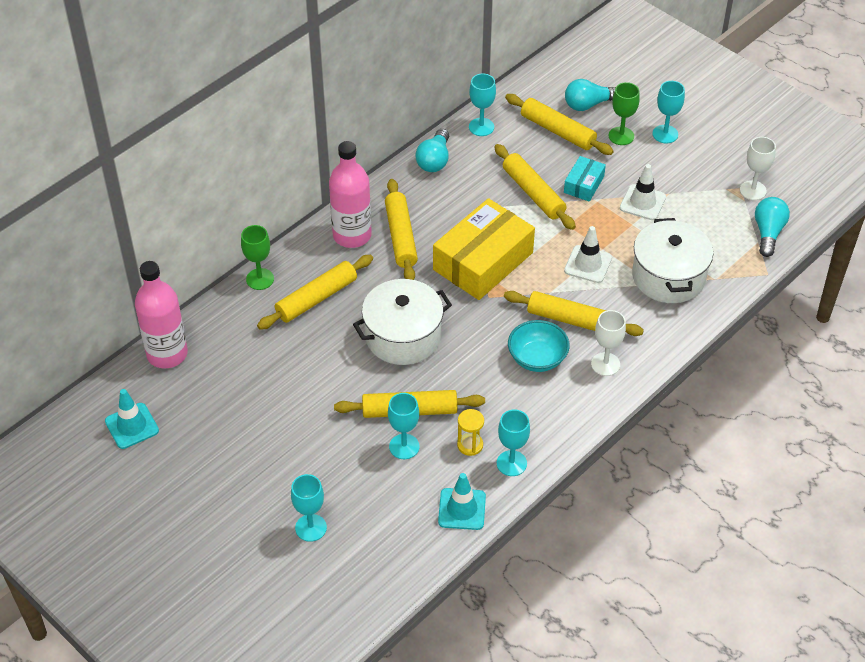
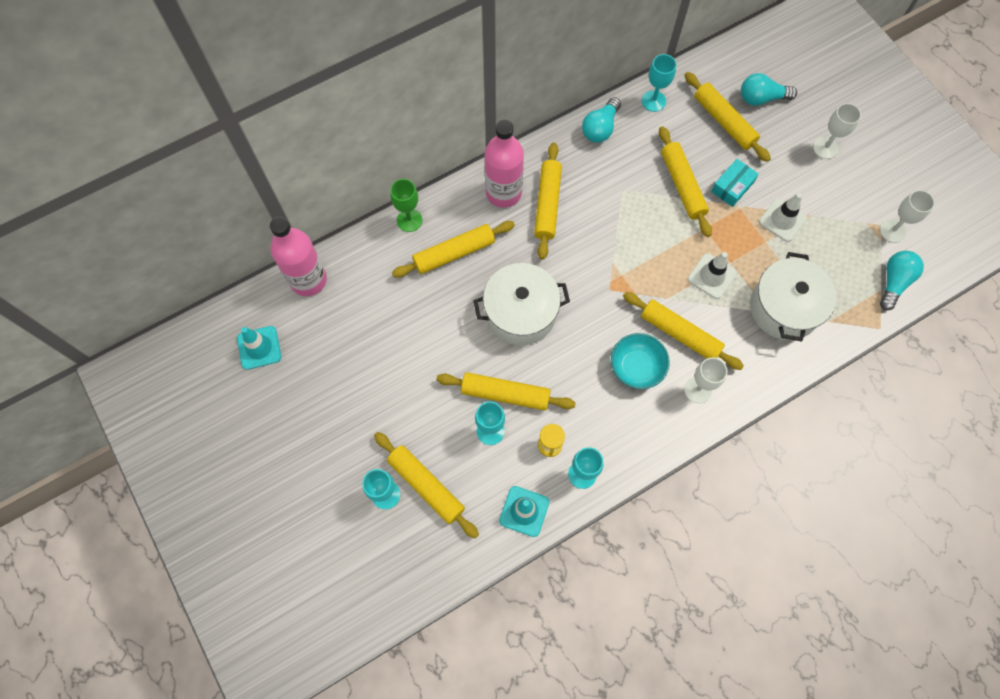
camera: 15 degrees right, 20 degrees up
yellow box [433,198,535,300] -> none
green goblet [609,82,640,145] -> none
turquoise goblet [652,81,685,143] -> white goblet [813,103,861,159]
none -> yellow rolling pin [374,432,479,538]

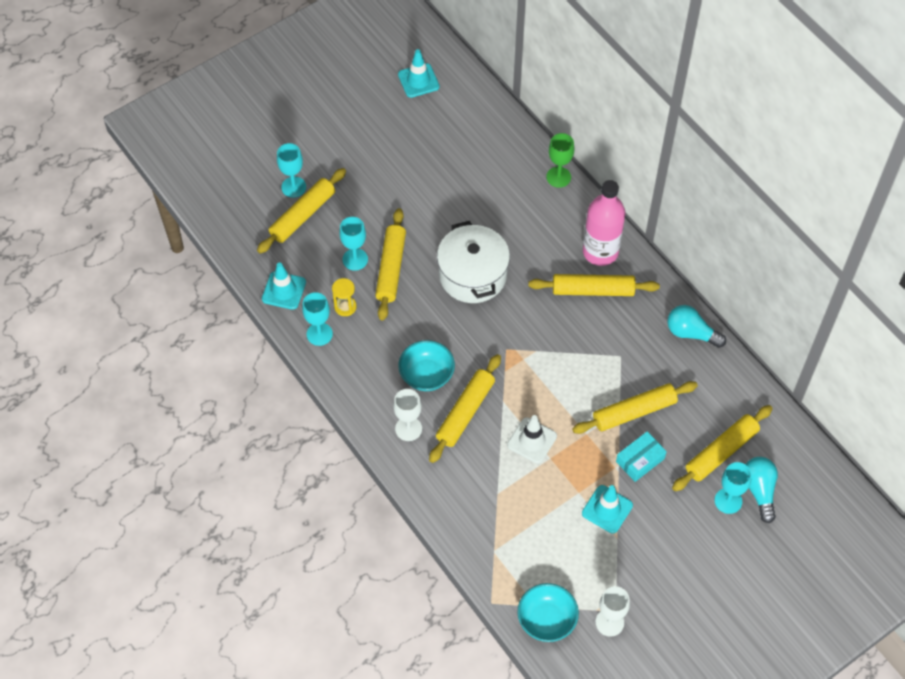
camera: 85 degrees right, 10 degrees down
pink bottle [270,217,327,296] -> none
yellow rolling pin [392,221,515,278] -> none
turquoise goblet [642,54,676,112] -> turquoise goblet moved to [714,462,752,514]
turquoise box [711,159,759,207] -> turquoise box turned 75 degrees counterclockwise [616,432,667,482]
white pot [750,252,836,341] -> none
white traffic cone [759,193,807,242] -> turquoise traffic cone [582,485,633,533]
white goblet [813,103,861,159] -> none
turquoise light bulb [880,251,924,311] -> turquoise bowl [517,583,579,642]

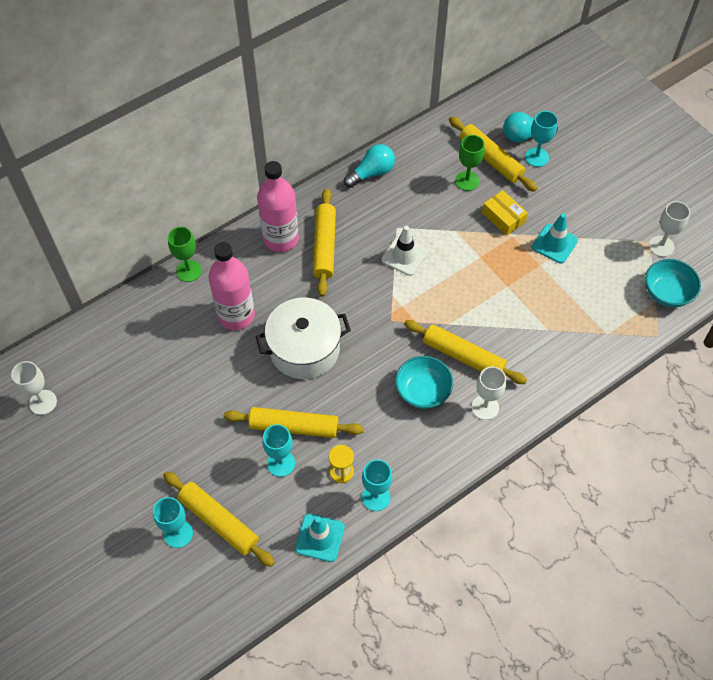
camera: 90 degrees left, 0 degrees up
turquoise traffic cone [398,49,440,98] -> white goblet [11,361,57,415]
white traffic cone [507,415,557,464] -> white traffic cone moved to [381,226,428,276]
yellow rolling pin [572,381,698,434] -> none
turquoise box [616,432,667,482] -> yellow box [482,190,528,236]
turquoise light bulb [667,305,726,348] -> turquoise light bulb turned 150 degrees counterclockwise [344,144,395,188]
none -> pink bottle [208,242,255,330]
none -> green goblet [455,135,485,191]

